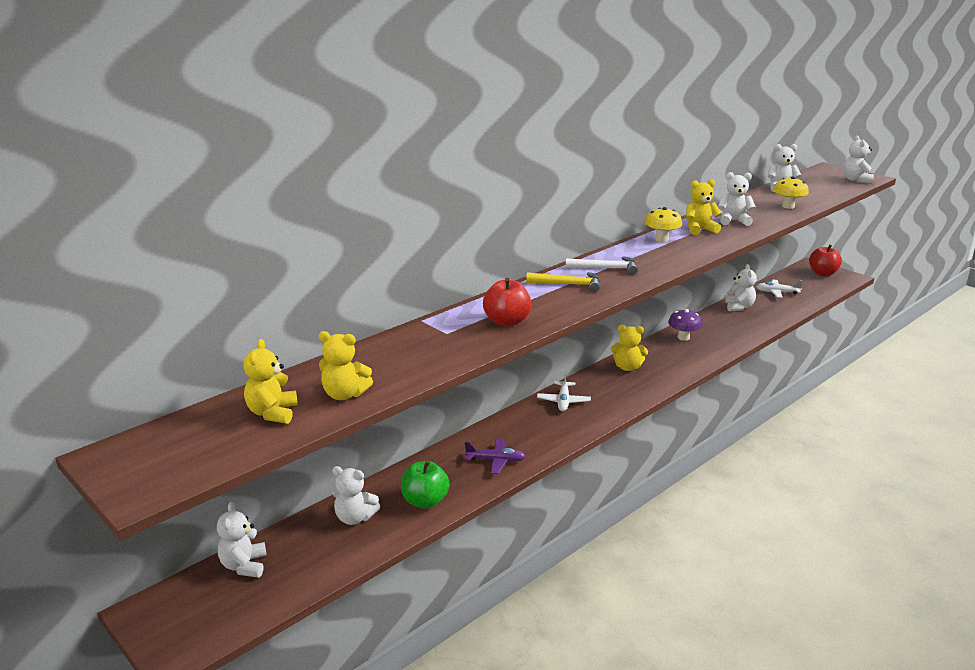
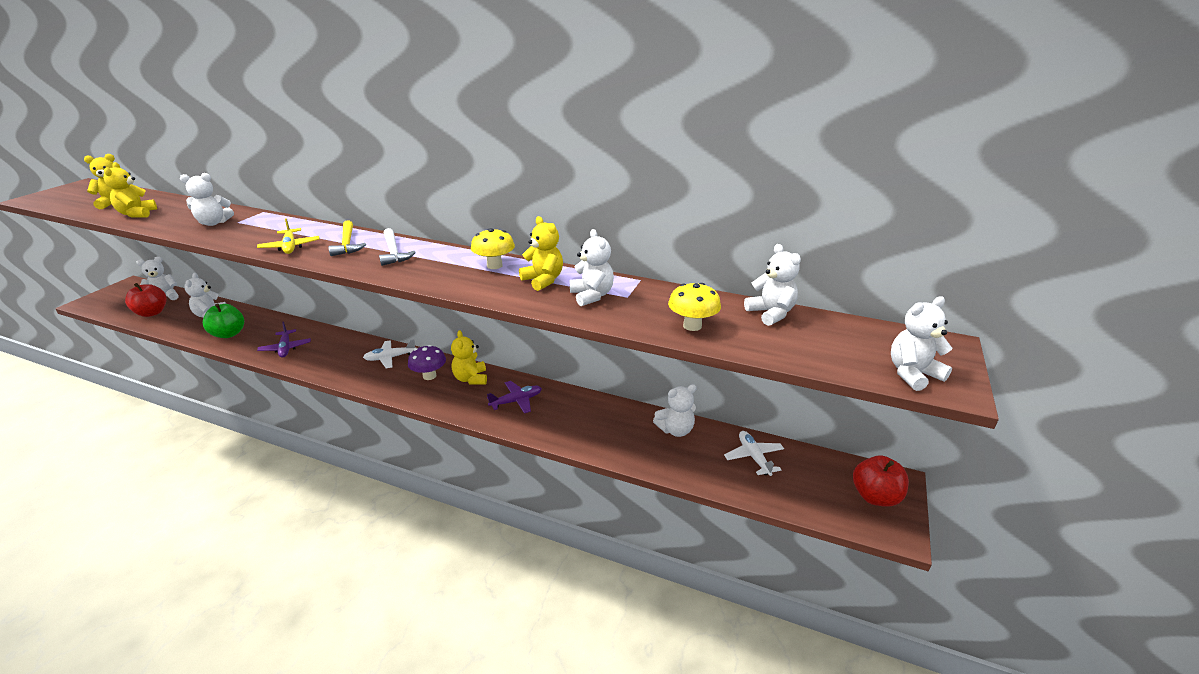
camera: 65 degrees right, 5 degrees up
red apple [483,278,531,327] -> red apple moved to [125,283,167,317]
purple mushroom [668,309,703,341] -> purple mushroom moved to [408,345,446,380]
none -> white teddy bear [180,173,234,226]
none -> yellow plane [257,218,320,254]
none -> purple plane [487,381,542,413]

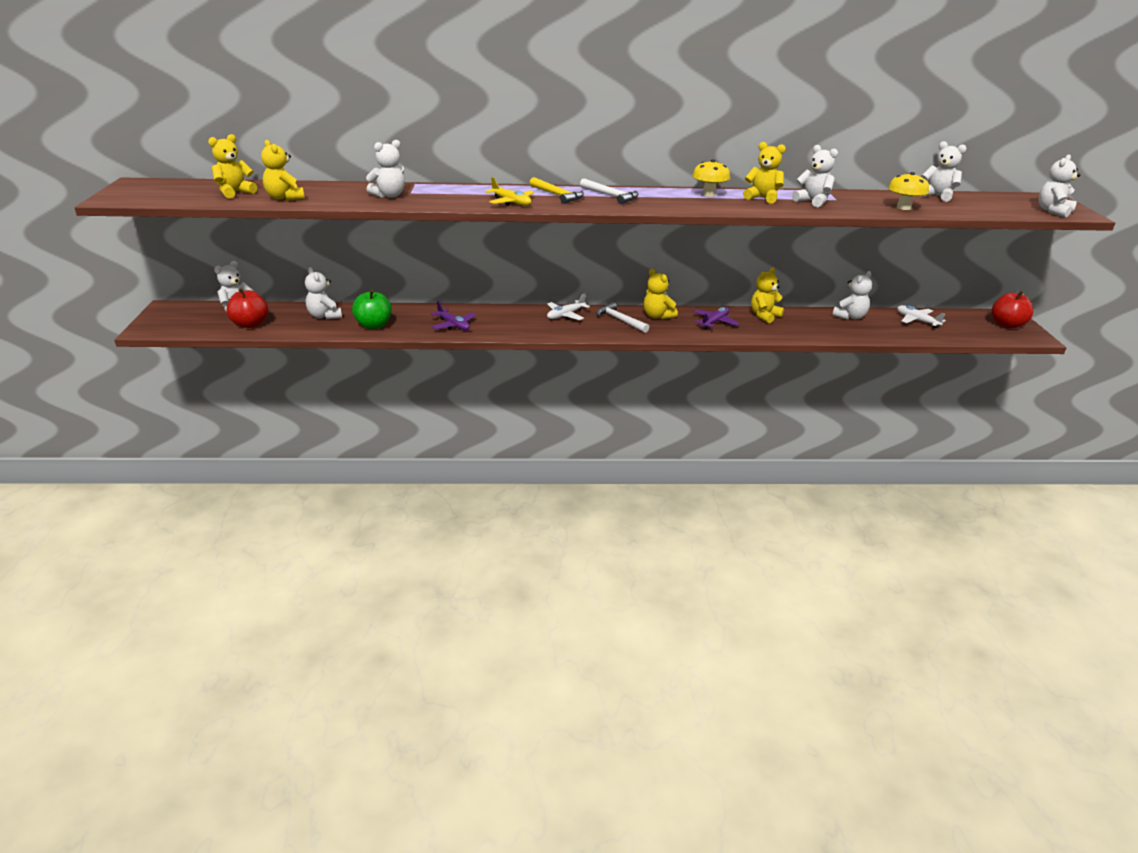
camera: 25 degrees left, 0 degrees up
purple mushroom [408,345,446,380] -> white hammer [596,302,649,333]
none -> yellow teddy bear [751,268,784,323]

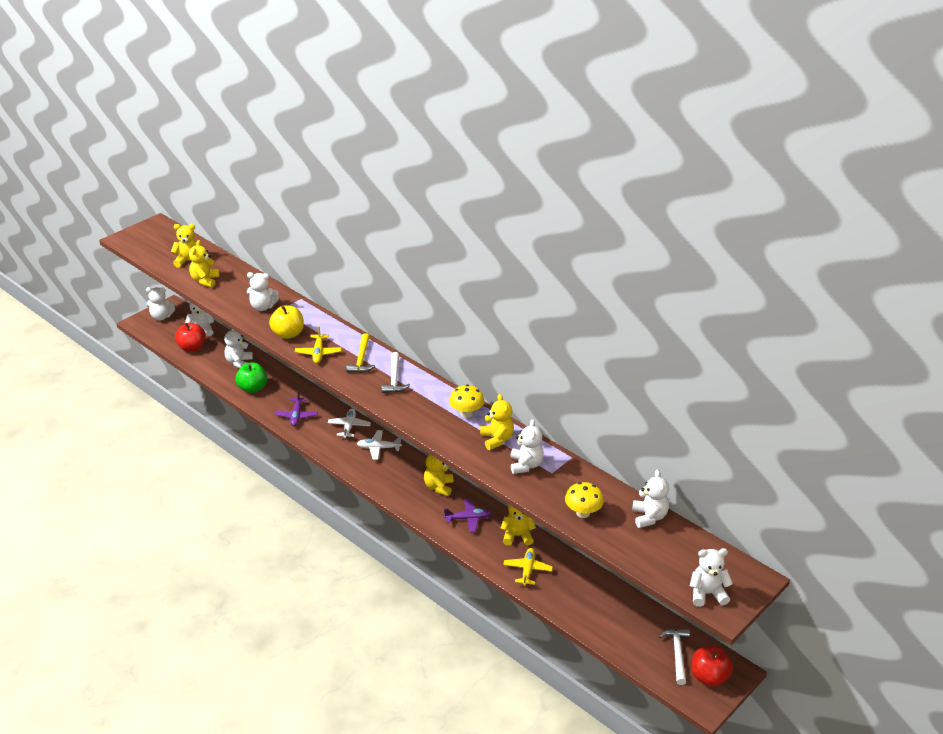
camera: 45 degrees right, 5 degrees up
white hammer [596,302,649,333] -> white hammer moved to [659,629,690,685]
white teddy bear [833,271,872,320] -> white teddy bear moved to [146,287,175,320]
white plane [897,305,946,328] -> white plane moved to [328,409,371,438]
none -> yellow apple [269,305,304,339]
none -> yellow plane [503,548,553,586]

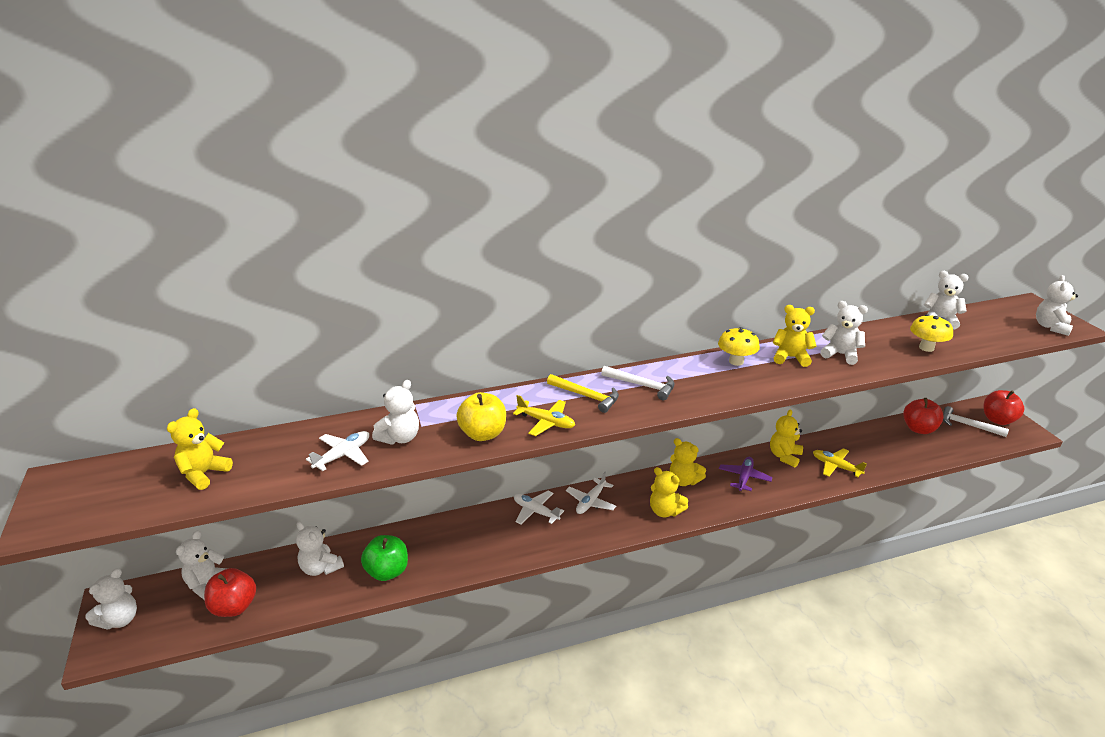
camera: 60 degrees left, 5 degrees down
yellow teddy bear [189,240,219,288] -> yellow teddy bear moved to [650,467,688,517]
purple plane [275,391,318,426] -> none
none -> white plane [306,431,369,471]
none -> red apple [903,398,944,434]

